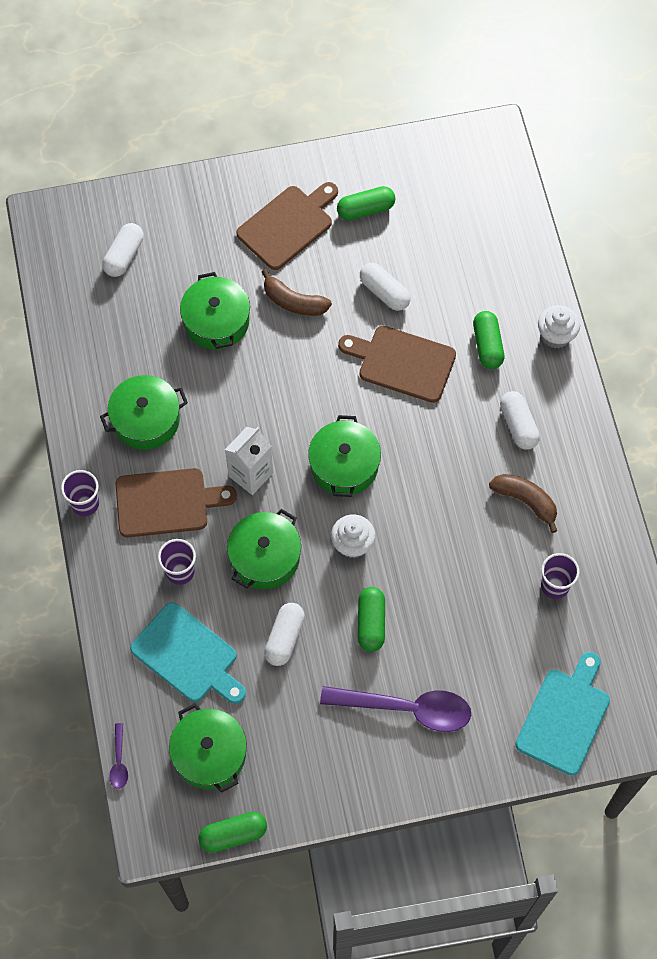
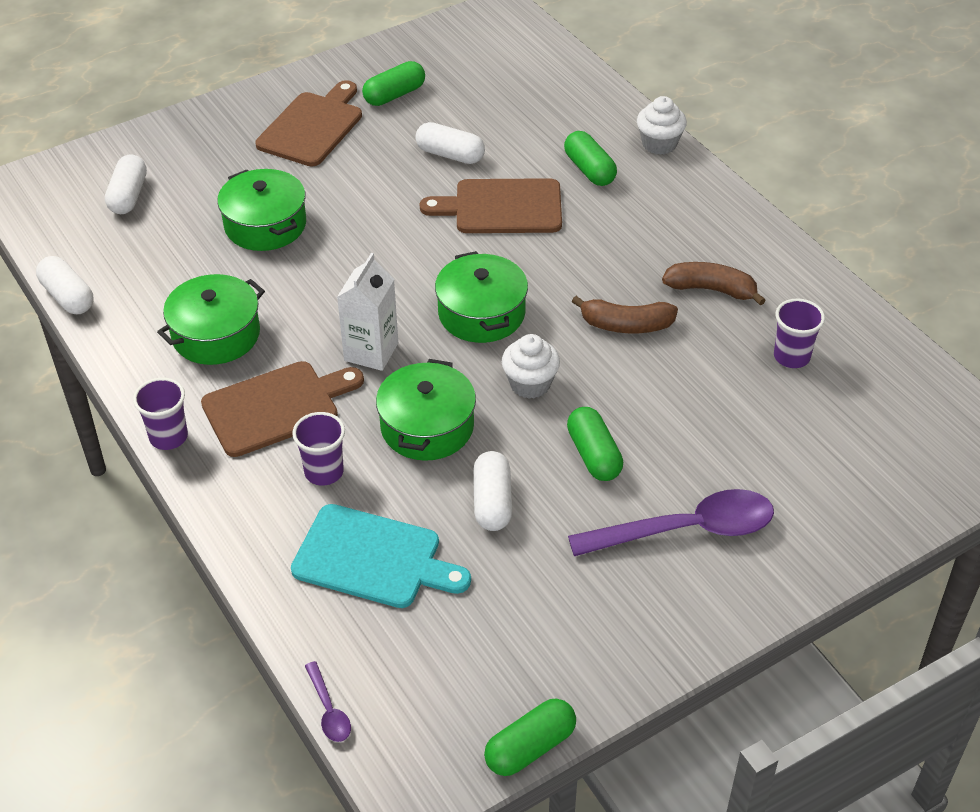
camera: 20 degrees left, 20 degrees down
green pot [169,703,247,793] -> none
brown banana [262,269,332,316] -> brown banana moved to [572,296,678,333]
white capsule [500,391,540,450] -> white capsule moved to [36,256,94,314]
turquoise cutting board [515,652,610,776] -> none

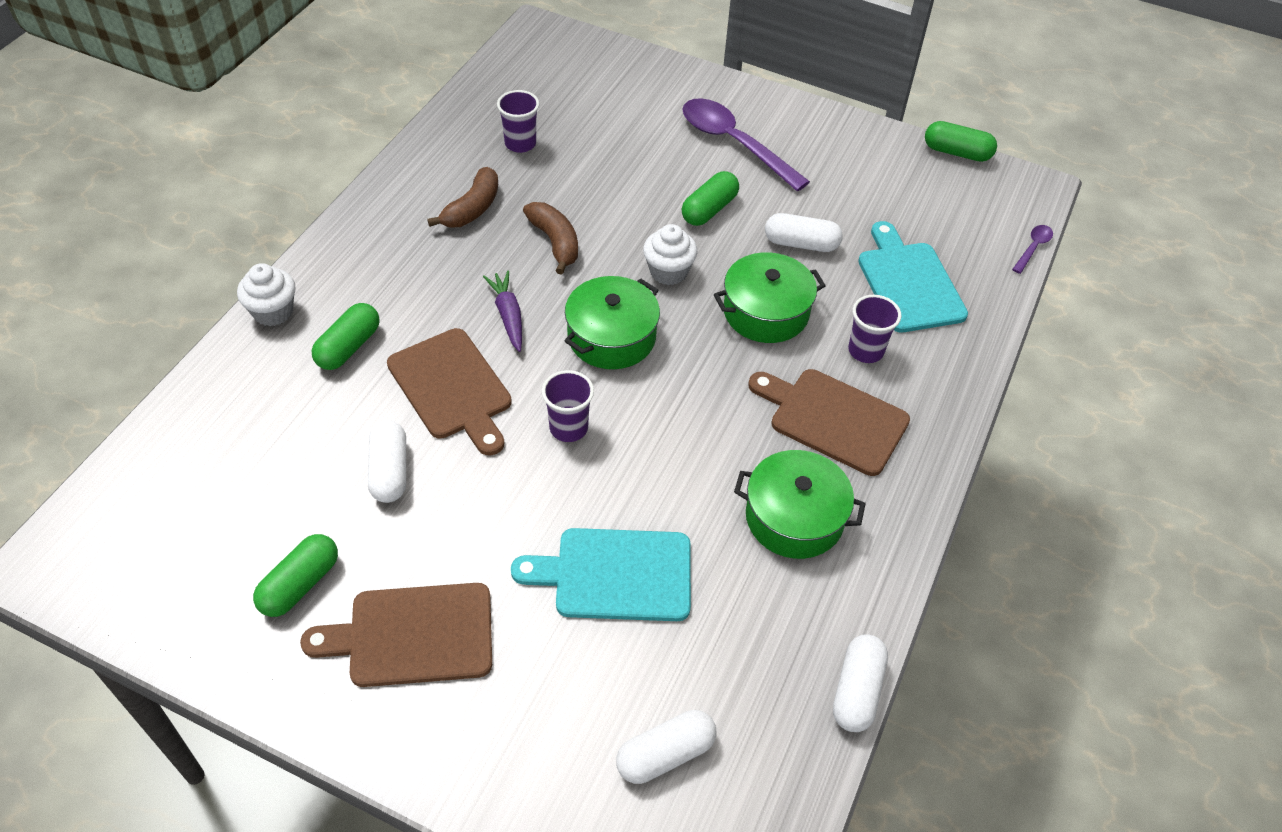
camera: 125 degrees left, 5 degrees up
purple cup [133,378,188,450] -> purple cup moved to [542,370,594,442]
green pot [217,169,306,251] -> turquoise cutting board [511,528,691,621]
white carton [337,253,398,371] -> none
green capsule [362,61,425,106] -> green capsule turned 75 degrees counterclockwise [253,534,338,617]
white capsule [473,451,512,531] -> white capsule turned 45 degrees clockwise [765,213,843,252]
brown banana [662,262,766,306] -> brown banana turned 135 degrees counterclockwise [427,167,498,228]
none -> purple carrot [483,271,522,352]

